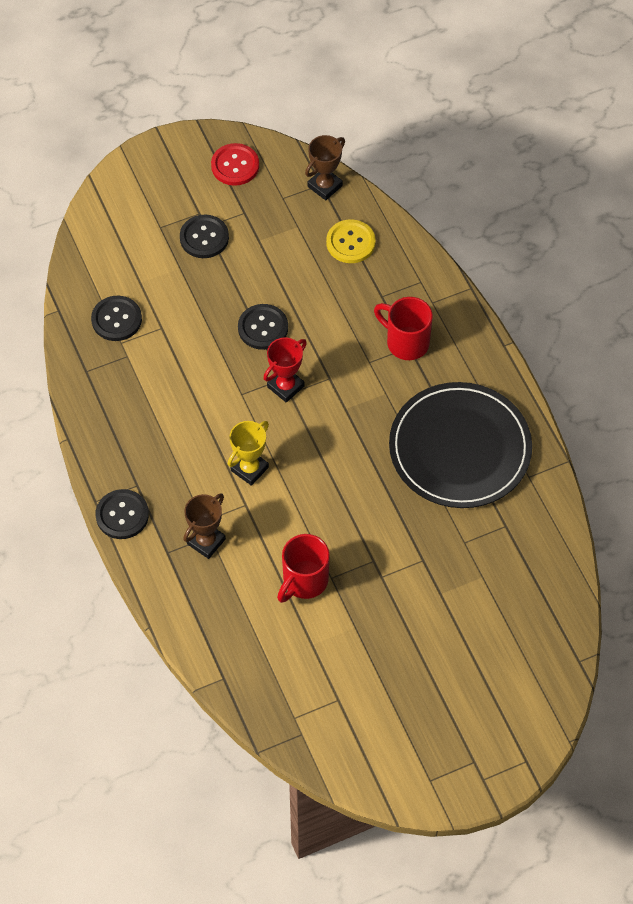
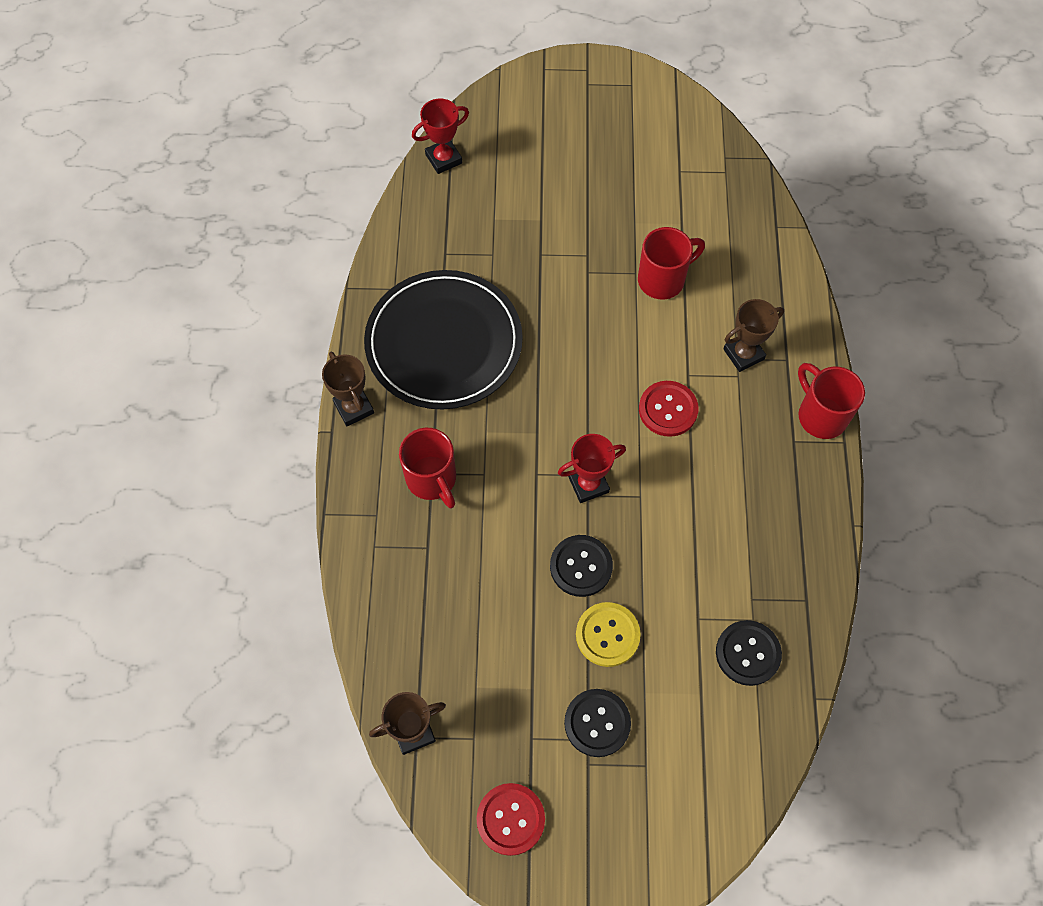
camera: 155 degrees left, 5 degrees up
black button [95,489,149,539] -> red mug [798,363,865,439]
yellow trophy [228,421,269,486] -> red button [639,381,698,437]
yellow button [326,219,376,263] -> yellow button moved to [576,602,641,667]
none -> brown trophy [322,352,374,426]
none -> red trophy [412,98,469,174]

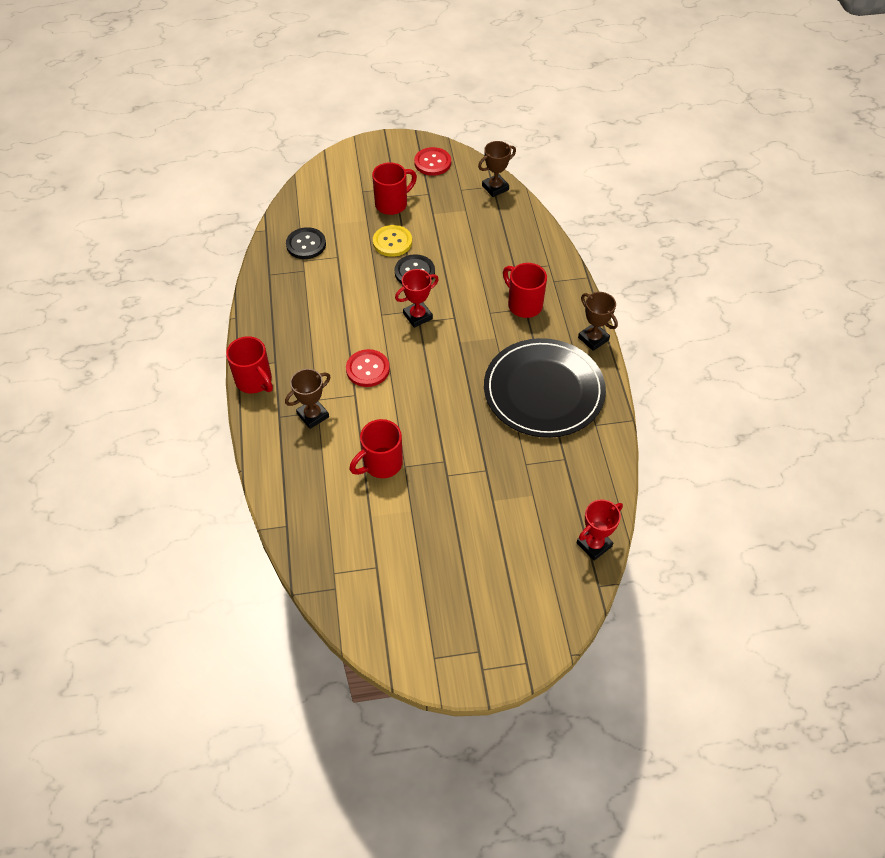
camera: 170 degrees right, 10 degrees down
black button [564,689,631,757] -> red mug [372,162,417,215]

